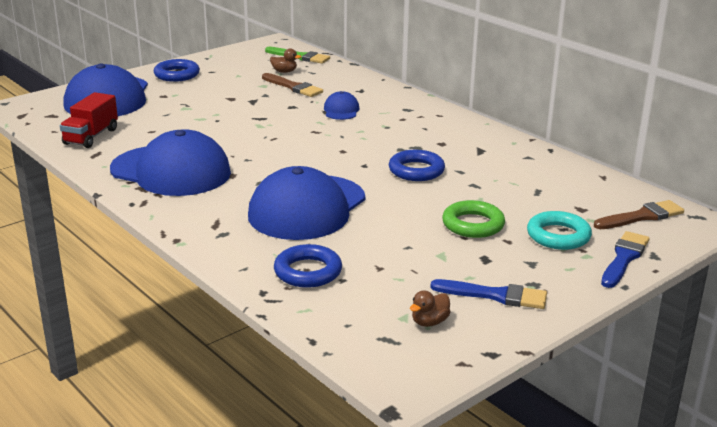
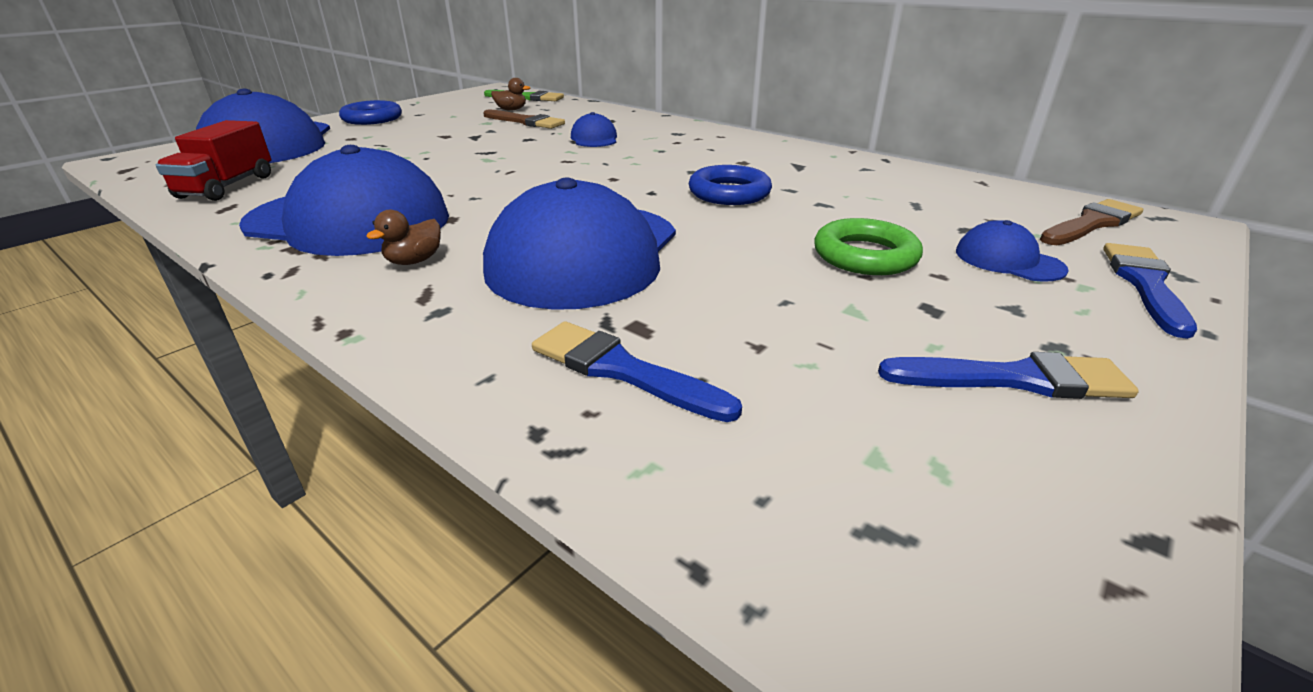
camera: 10 degrees left, 5 degrees up
blue ring [274,244,342,288] -> blue brush [532,321,742,422]
brown duck [410,290,451,327] -> brown duck moved to [366,210,441,265]
turquoise ring [527,211,592,250] -> blue cap [956,220,1068,282]

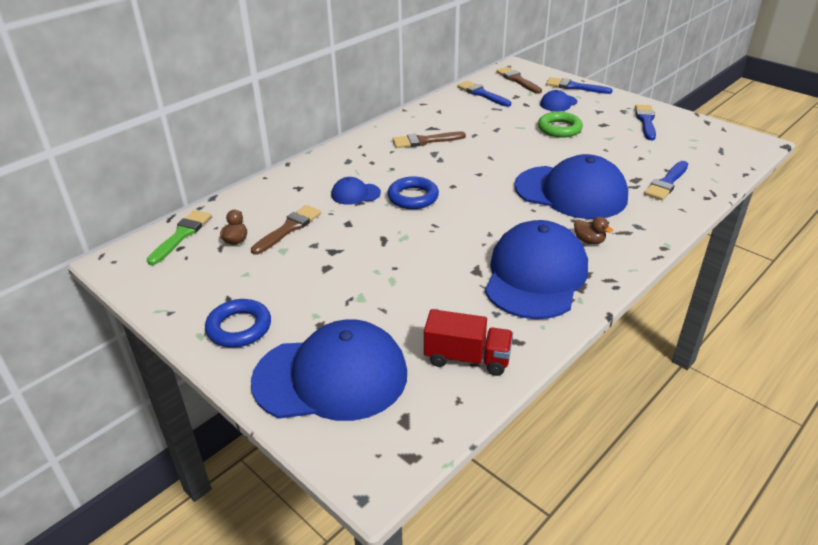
camera: 85 degrees left, 5 degrees up
blue ring [689,165,772,205] -> blue ring moved to [388,176,439,209]
none -> brown brush [392,132,466,148]
none -> blue brush [458,81,511,107]

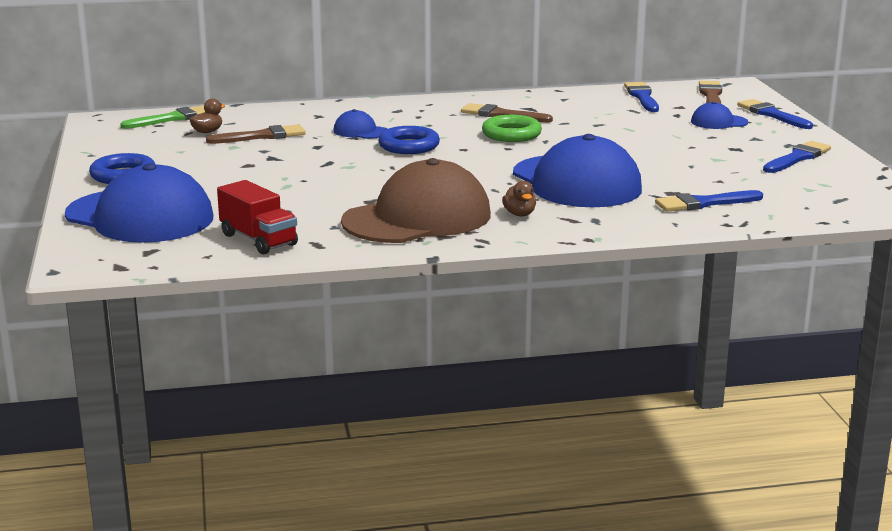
camera: 35 degrees right, 15 degrees down
blue cap [485,220,588,319] -> brown cap [341,158,491,243]
green ring [538,112,583,138] -> green ring moved to [482,115,542,142]

